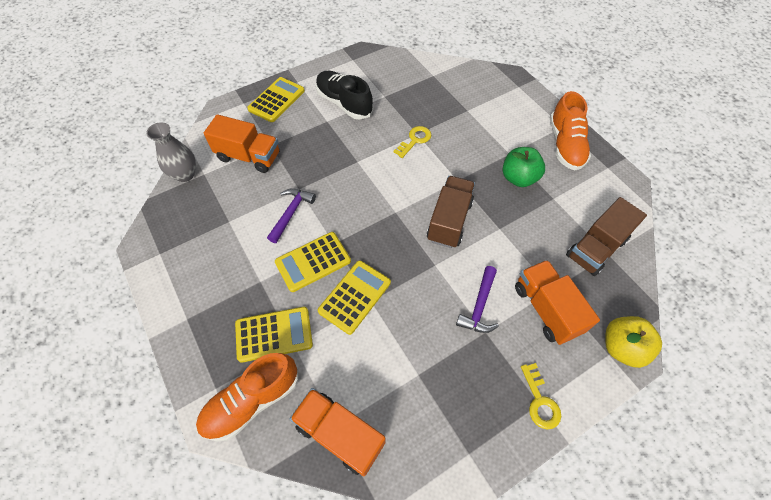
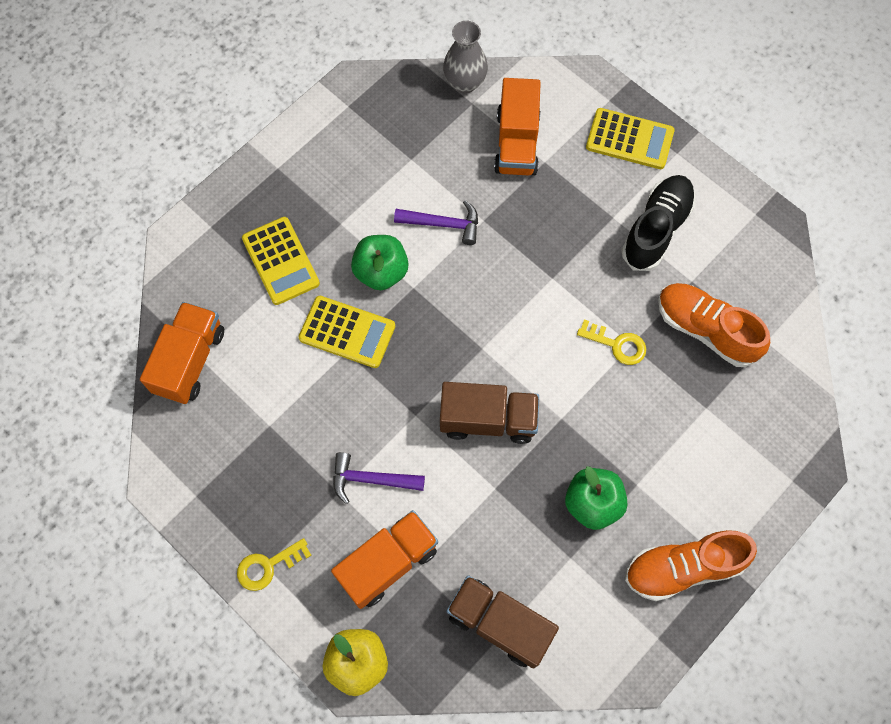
camera: 75 degrees right, 10 degrees up
orange shoe [196,353,298,441] -> orange shoe moved to [658,283,770,367]
yellow calculator [275,232,351,292] -> green apple [351,235,409,290]

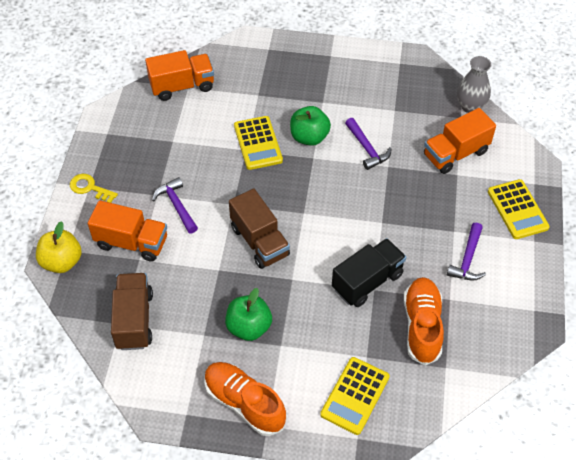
camera: 55 degrees right, 15 degrees down
yellow calculator [242,217,320,305] -> yellow calculator moved to [320,357,390,435]
yellow key [577,319,646,365] -> black truck [332,238,406,307]
black shoe [622,175,696,271] -> purple hammer [447,222,486,281]

